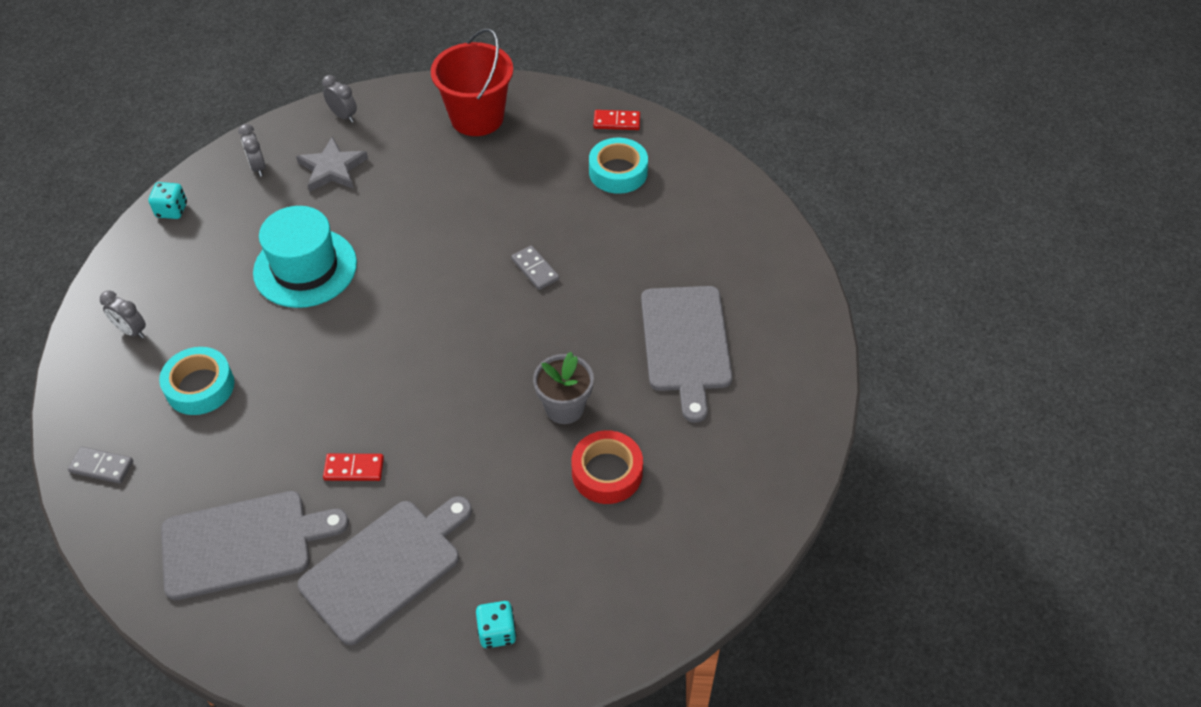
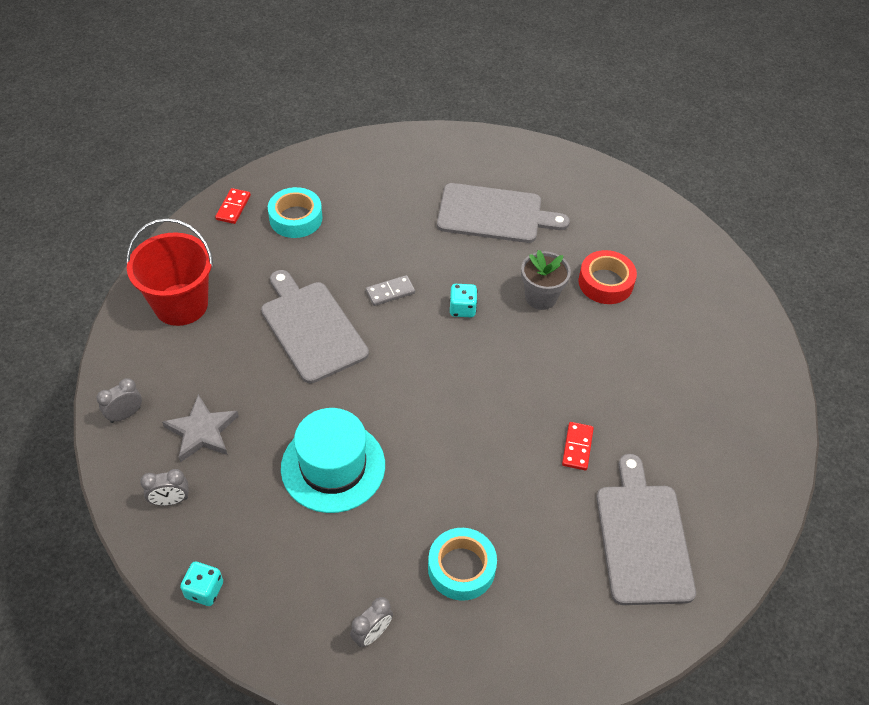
camera: 80 degrees left, 0 degrees up
grey domino [68,447,133,484] -> none
grey cutting board [298,496,472,645] -> grey cutting board moved to [261,270,369,384]
turquoise dice [476,601,516,648] -> turquoise dice moved to [450,284,478,317]

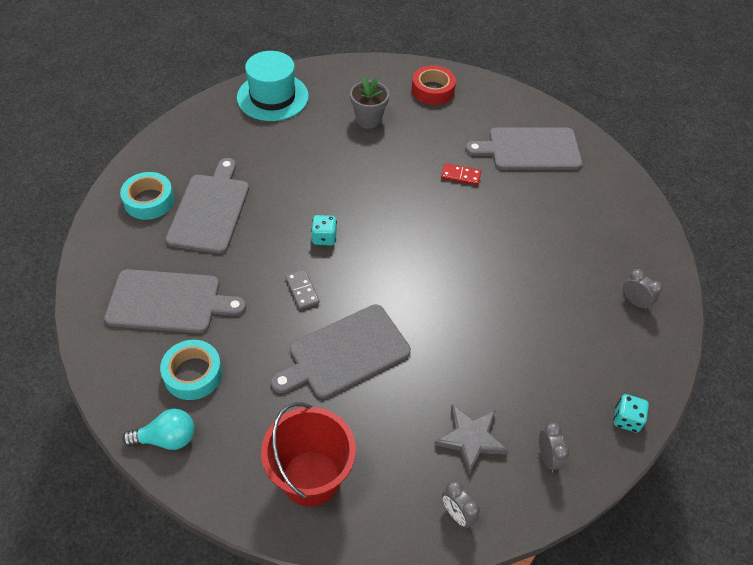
camera: 90 degrees left, 0 degrees up
red domino [215,188,251,224] -> turquoise light bulb [122,409,194,450]
turquoise hat [281,408,385,513] -> turquoise hat moved to [237,51,309,121]
turquoise tape [428,528,497,601] -> turquoise tape moved to [120,172,174,220]
grey flower pot [521,250,571,310] -> grey flower pot moved to [350,77,389,129]
red tape [578,250,637,304] -> red tape moved to [412,65,456,105]
none -> grey cutting board [104,269,246,333]

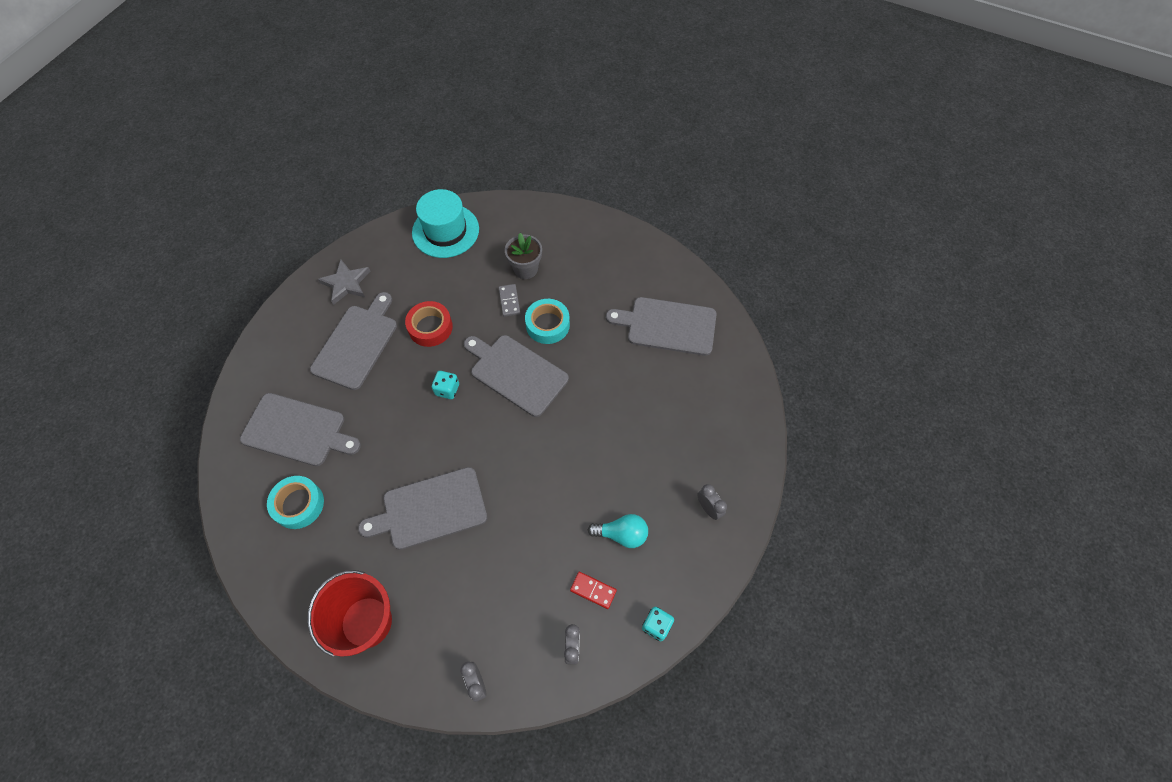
camera: 15 degrees right, 10 degrees up
turquoise tape [120,172,174,220] -> turquoise tape moved to [525,299,570,344]
turquoise light bulb [122,409,194,450] -> turquoise light bulb moved to [588,514,648,548]
grey domino [286,269,320,309] -> grey domino moved to [499,284,520,317]
red tape [412,65,456,105] -> red tape moved to [405,301,453,347]
grey star [434,405,508,474] -> grey star moved to [318,259,371,305]
red domino [441,163,481,185] -> red domino moved to [570,572,617,609]
none -> grey cutting board [464,335,569,417]

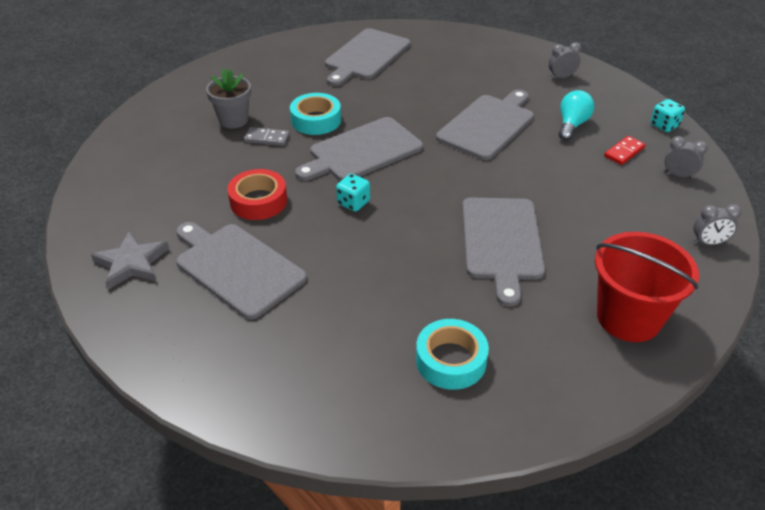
camera: 70 degrees left, 20 degrees down
grey cutting board [240,393,361,466] -> grey cutting board moved to [436,90,534,160]
turquoise hat [412,189,479,258] -> none

